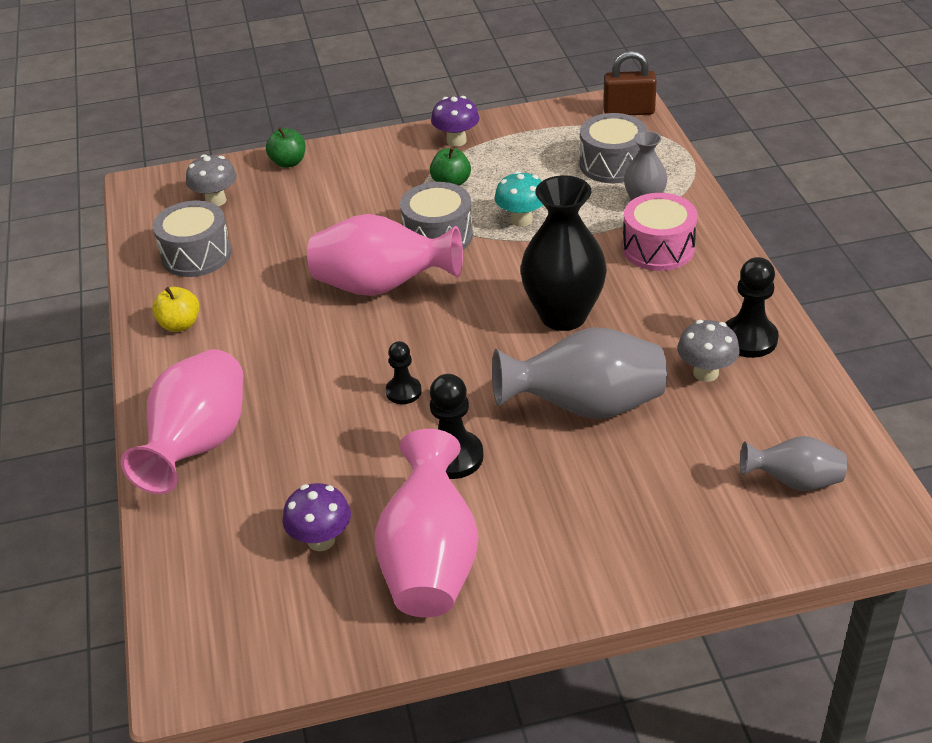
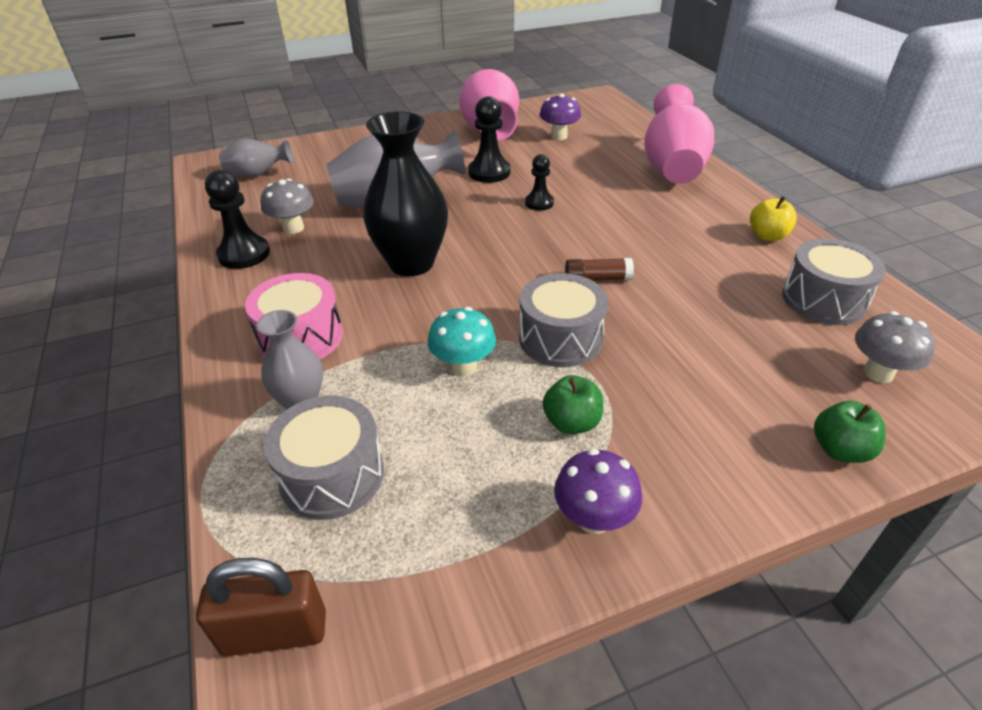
camera: 170 degrees right, 0 degrees up
pink vase [307,214,463,296] -> brown glue stick [565,258,634,281]

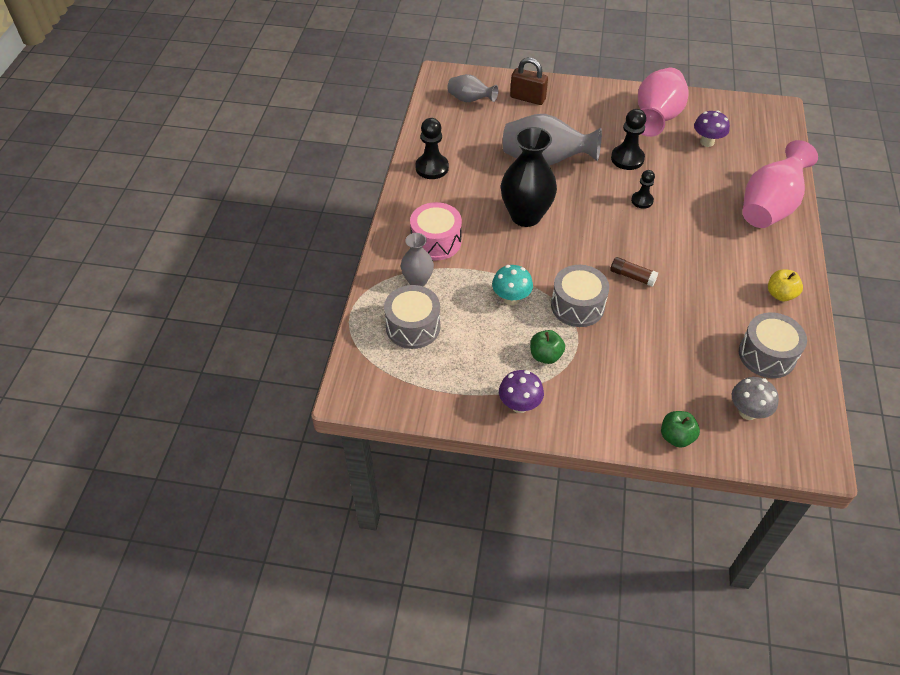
camera: 30 degrees right, 10 degrees up
brown padlock [196,558,326,656] -> brown padlock moved to [510,58,548,105]
grey mushroom [261,179,314,234] -> none

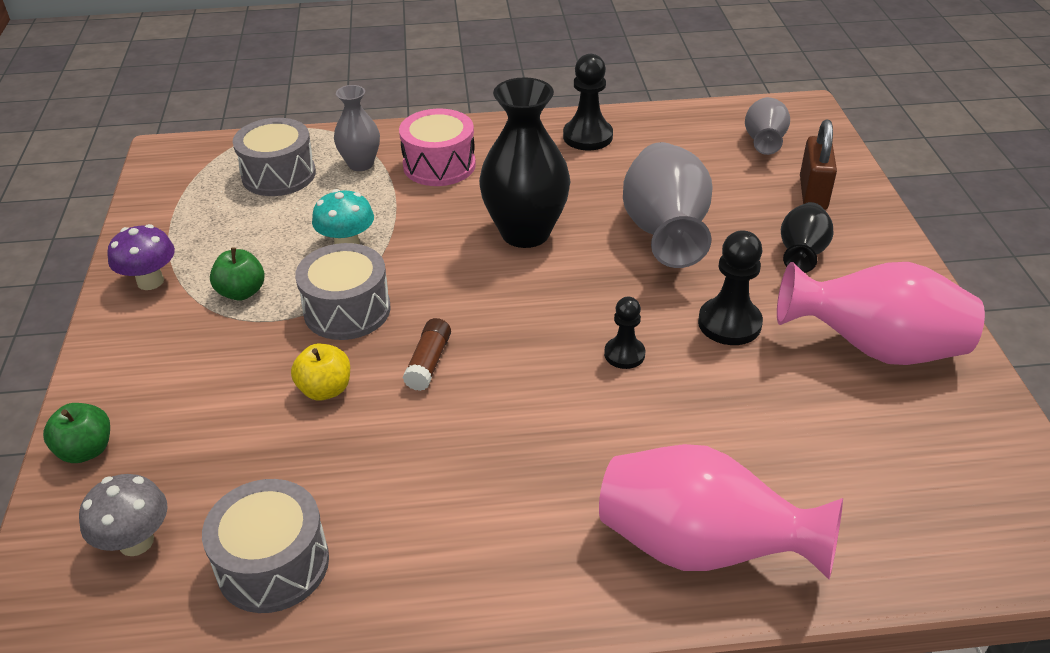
camera: 75 degrees right, 10 degrees down
purple mushroom [694,110,730,147] -> none
yellow apple [768,269,803,301] -> yellow apple moved to [291,343,350,401]
none -> black vase [781,202,833,273]

